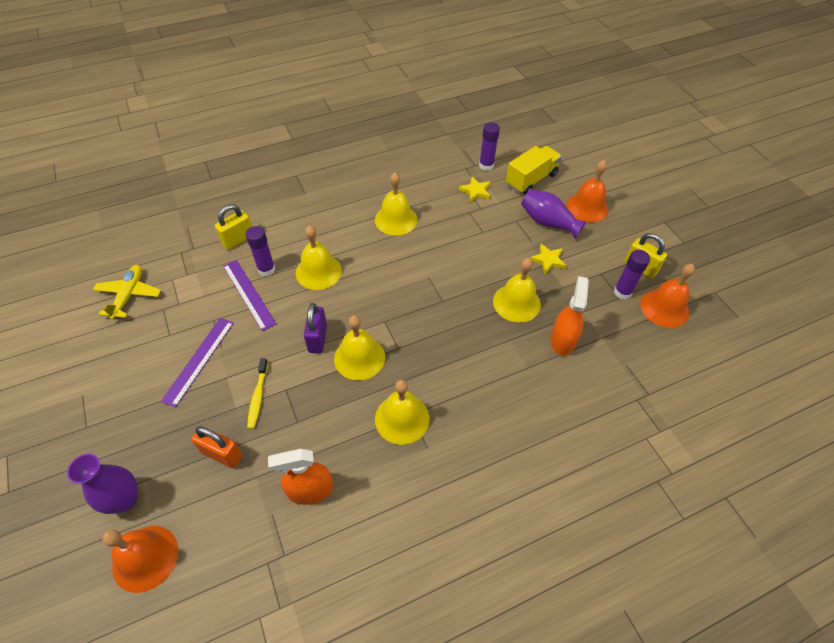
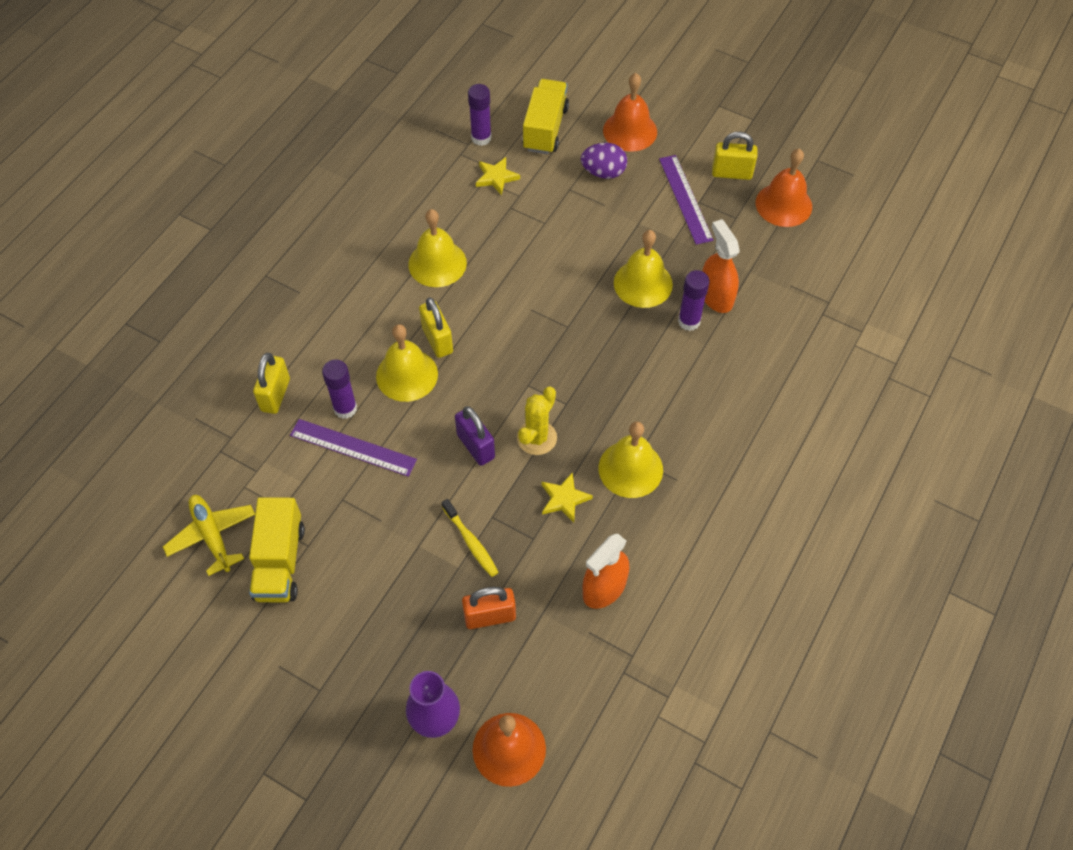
camera: 35 degrees left, 5 degrees up
purple ruler [161,318,234,408] -> purple ruler moved to [659,155,713,245]
yellow bell [334,315,385,380] -> yellow cactus [517,387,557,455]
purple vase [521,189,586,238] -> purple egg [581,143,627,179]
yellow star [530,244,567,274] -> yellow star moved to [542,472,593,523]
purple glue stick [614,250,650,300] -> purple glue stick moved to [678,270,709,331]
none -> yellow truck [249,497,305,602]
none -> yellow padlock [419,298,453,358]

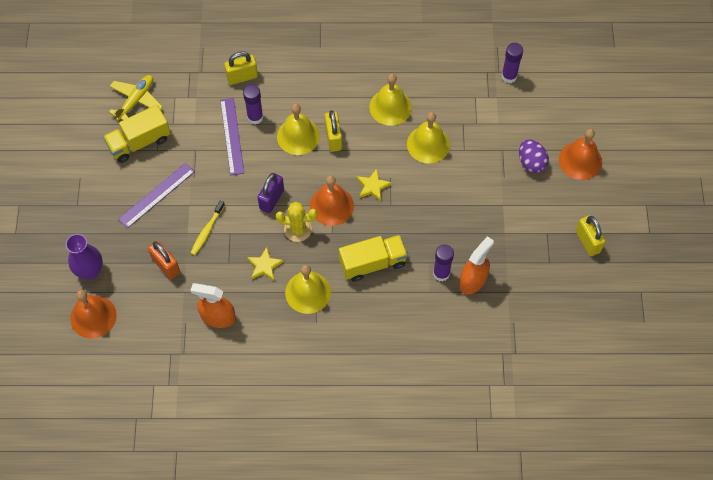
camera: 60 degrees right, 5 degrees up
yellow padlock [419,298,453,358] -> yellow padlock turned 45 degrees counterclockwise [325,110,342,152]
yellow star [476,157,520,195] -> yellow star moved to [357,168,392,201]
yellow truck [522,79,569,154] -> yellow truck moved to [339,235,408,282]
yellow bell [614,230,673,308] -> yellow bell moved to [407,112,450,163]
purple ruler [659,155,713,245] -> purple ruler moved to [118,163,195,228]
orange bell [756,148,812,227] -> orange bell moved to [310,175,354,226]

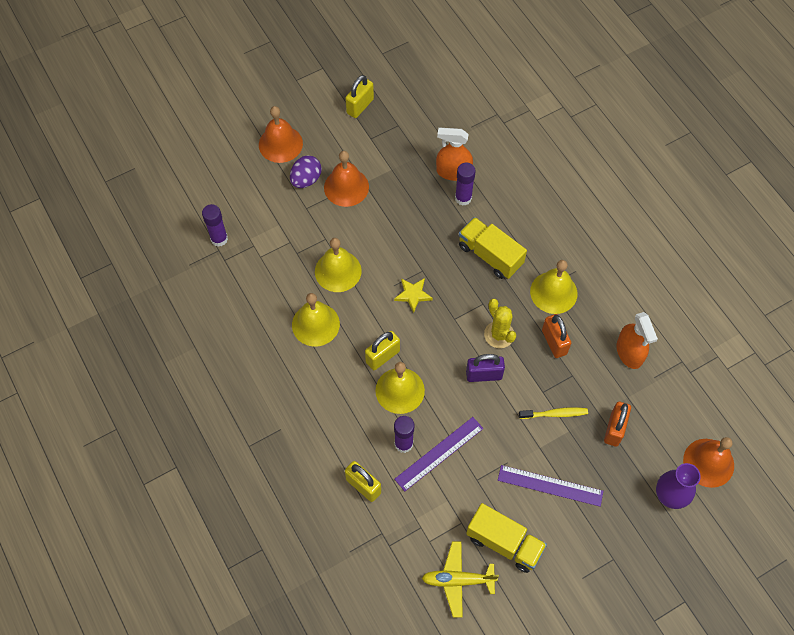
camera: 120 degrees left, 0 degrees up
yellow star [247,247,284,281] -> orange padlock [542,314,571,358]
orange bell [310,175,354,226] -> orange bell moved to [324,151,369,207]

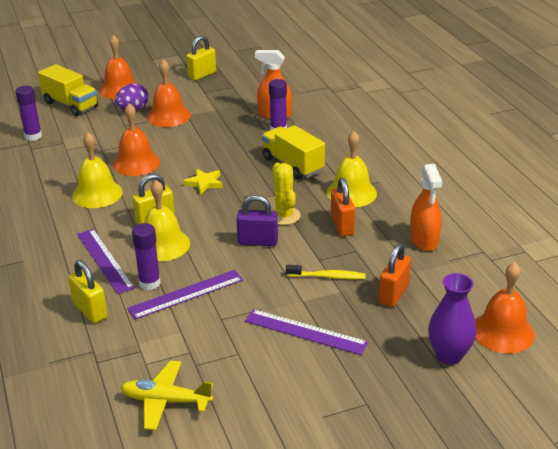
camera: 10 degrees right, 30 degrees down
yellow bell [315,238,362,292] -> orange bell [112,103,160,176]
yellow truck [466,503,547,573] -> yellow truck moved to [38,64,98,116]
none -> purple ruler [77,229,135,294]

